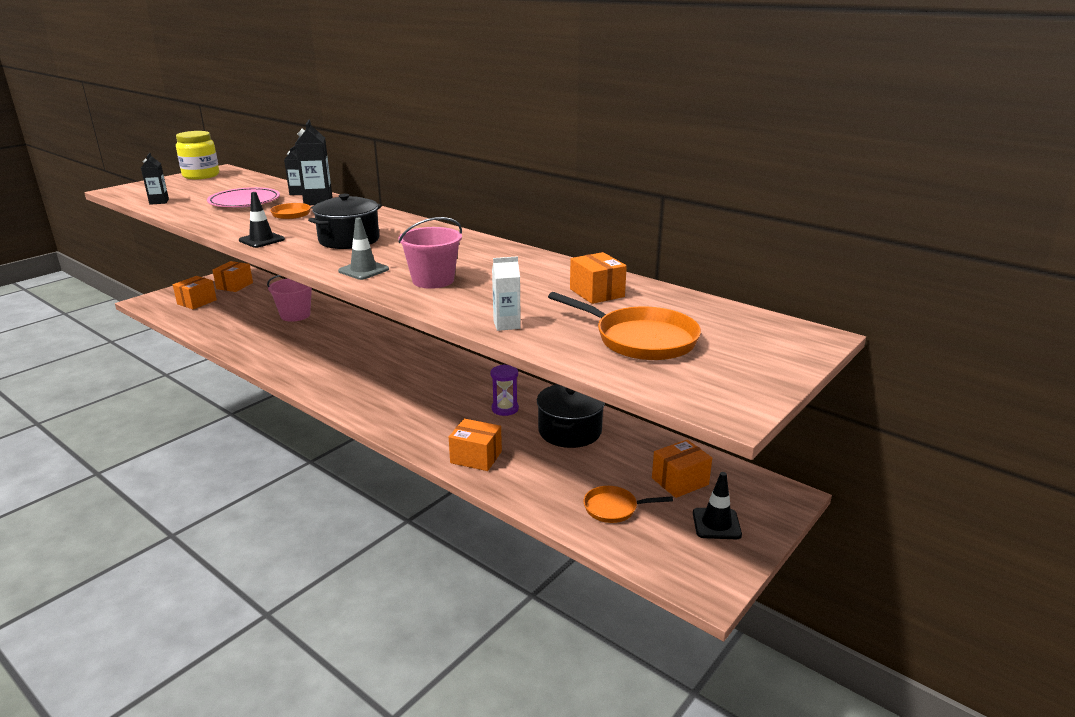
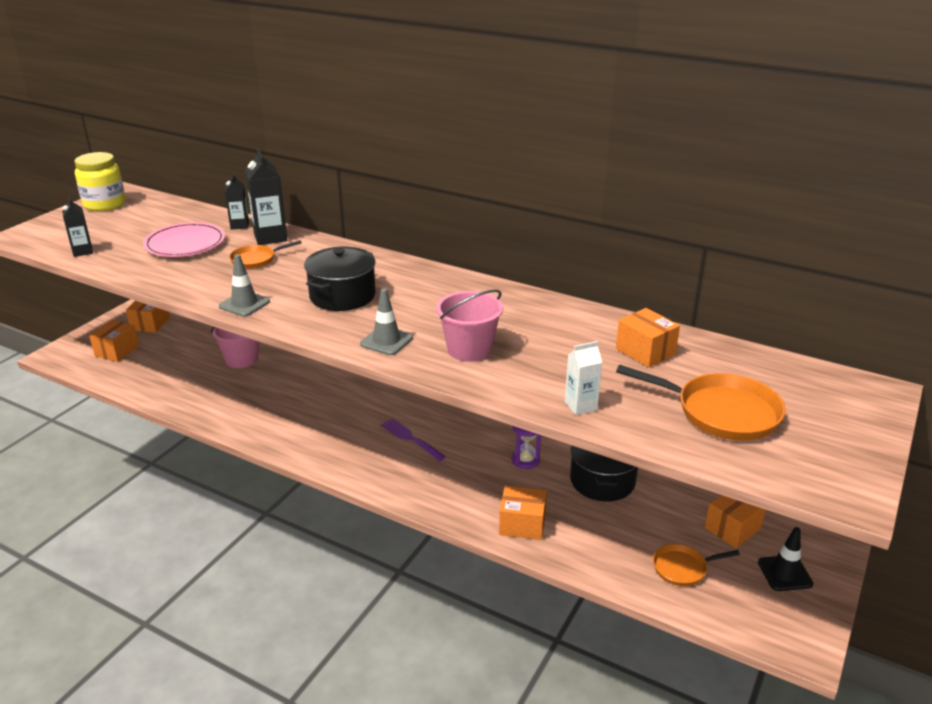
camera: 10 degrees left, 5 degrees up
black traffic cone [239,192,285,248] -> grey traffic cone [219,254,270,317]
none -> purple fork [381,418,446,461]

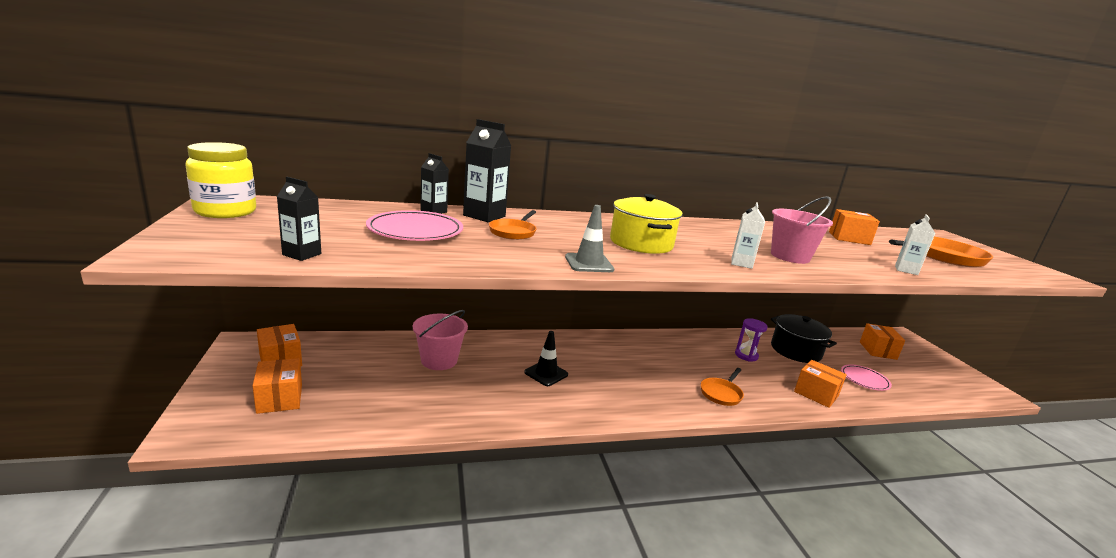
camera: 45 degrees left, 10 degrees down
black pot [304,247,376,311] -> yellow pot [610,194,683,254]
grey traffic cone [360,289,413,355] -> white carton [731,202,765,269]
purple fork [381,418,446,461] -> none
orange box [499,485,547,540] -> orange box turned 75 degrees clockwise [794,360,847,408]
orange pan [653,544,740,586] -> orange pan moved to [701,368,744,406]
black traffic cone [758,527,814,591] -> black traffic cone moved to [524,331,568,386]
none -> pink plate [841,364,892,391]

